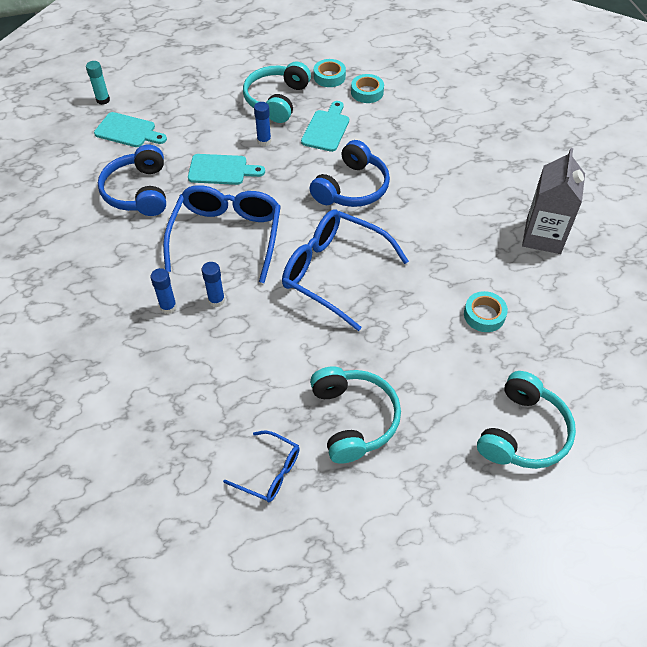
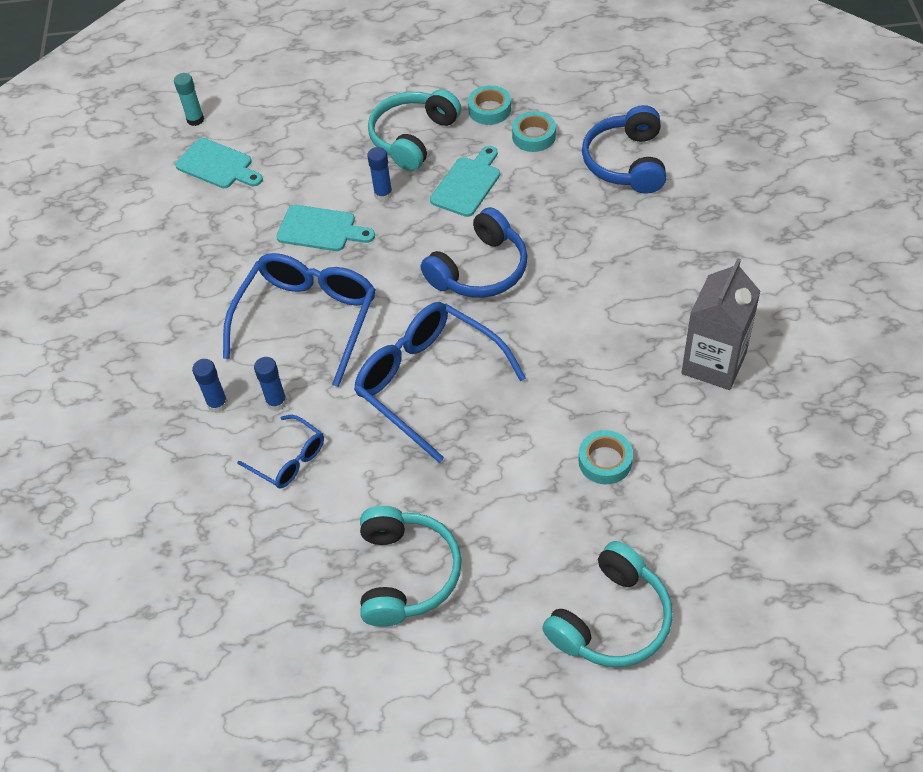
camera: 15 degrees right, 0 degrees up
blue headphones [98,145,166,216] -> blue headphones moved to [582,105,666,194]
blue glasses [223,431,300,502] -> blue glasses moved to [237,415,324,488]

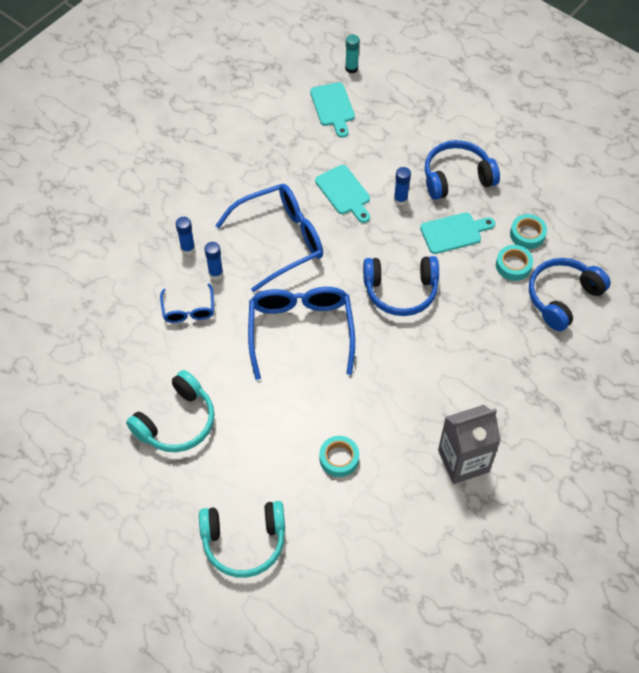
camera: 40 degrees right, 5 degrees up
turquoise headphones [368,89,461,171] -> blue headphones [425,140,500,200]
turquoise tape [468,85,511,125] -> turquoise tape moved to [496,245,533,281]

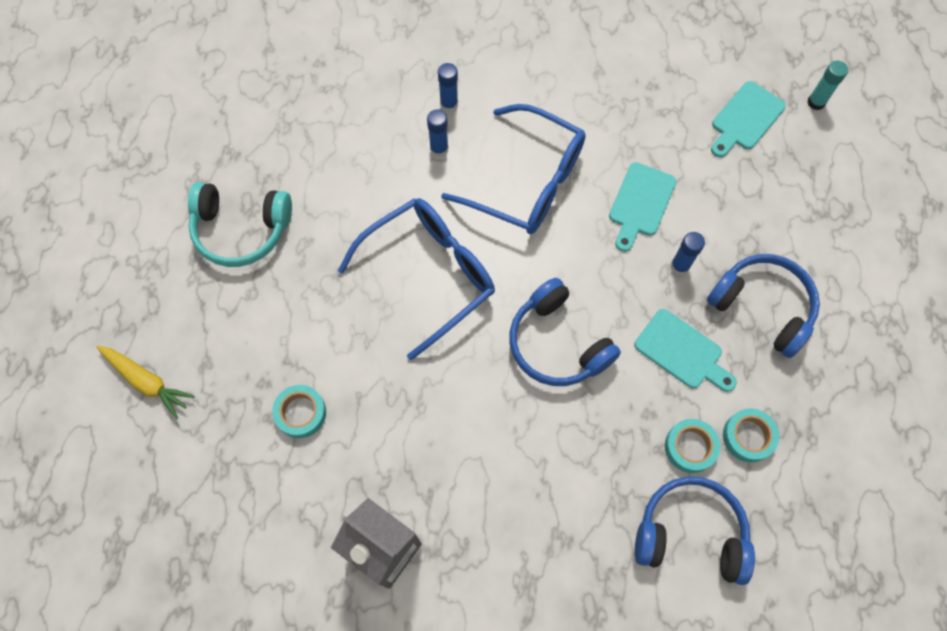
camera: 55 degrees right, 10 degrees up
blue glasses [160,283,214,323] -> none
turquoise headphones [199,501,285,578] -> yellow carrot [96,345,195,419]

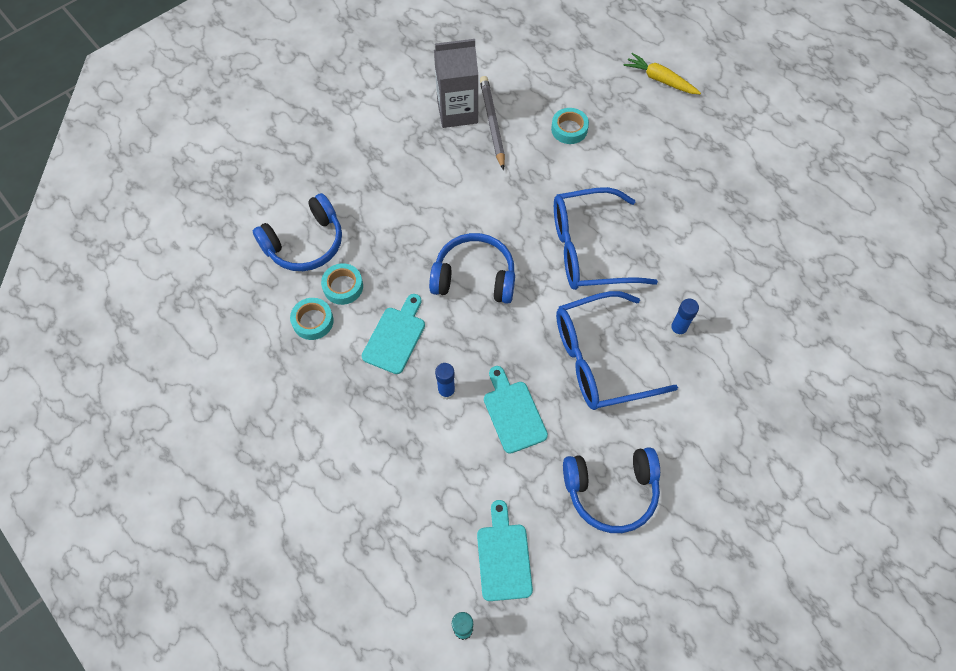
camera: 135 degrees right, 5 degrees down
yellow carrot [96,345,195,419] -> yellow carrot turned 45 degrees clockwise [624,53,701,94]
turquoise headphones [188,182,292,267] -> none
blue glasses [338,198,495,360] -> blue glasses turned 75 degrees clockwise [554,187,658,290]
blue glue stick [438,63,458,112] -> none
turquoise cutting board [634,309,737,392] -> turquoise cutting board turned 120 degrees clockwise [362,294,425,374]
blue headphones [707,254,820,358] -> blue headphones moved to [563,447,660,533]
none -> grey pencil [480,76,505,170]

